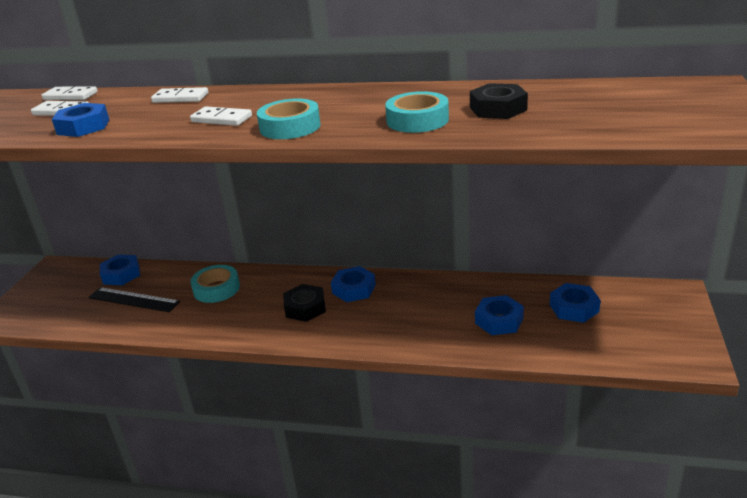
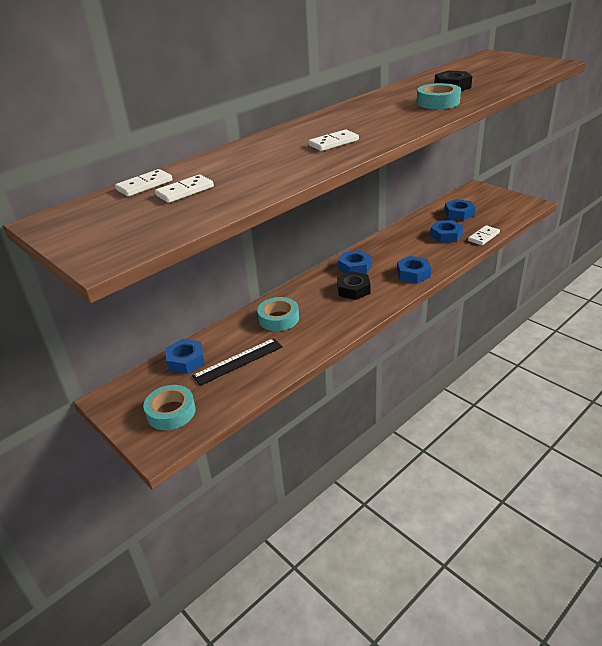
camera: 55 degrees left, 5 degrees up
blue nut [52,103,109,137] -> blue nut moved to [397,256,431,283]
white domino [151,87,208,103] -> white domino moved to [468,225,500,246]
turquoise tape [257,99,321,139] -> turquoise tape moved to [143,385,196,430]

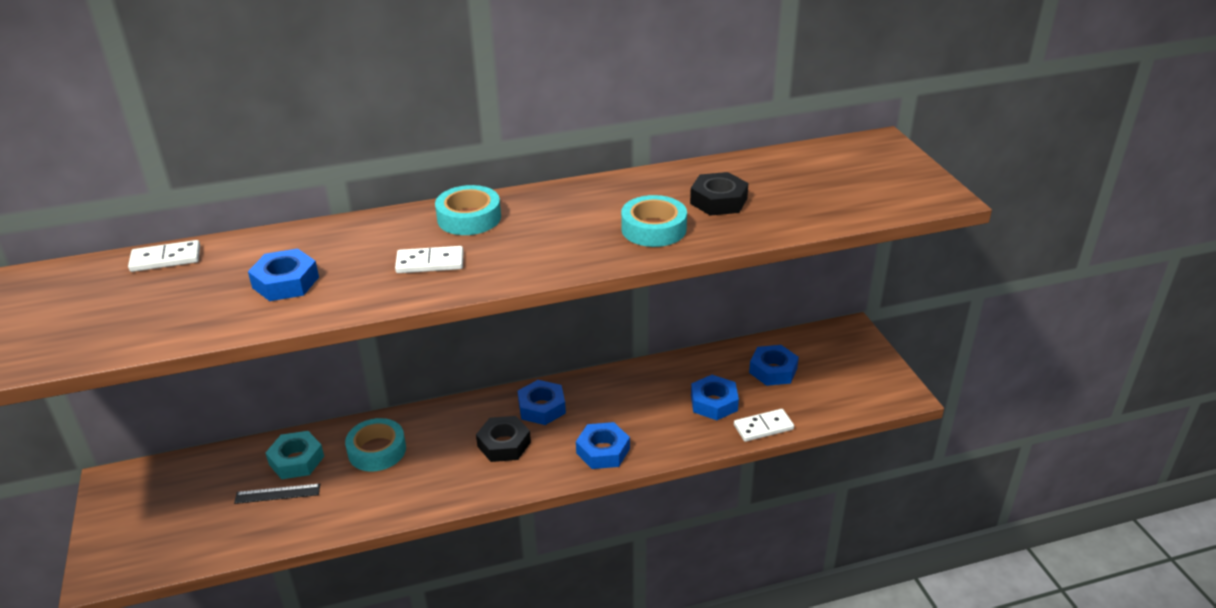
camera: 25 degrees right, 0 degrees up
turquoise tape [143,385,196,430] -> turquoise tape moved to [435,185,501,235]
white domino [155,174,214,203] -> none
blue nut [165,339,205,374] -> blue nut moved to [248,249,319,301]
black ruler [192,338,283,386] -> black ruler [234,484,320,504], size x0.65
none -> turquoise nut [266,431,324,479]

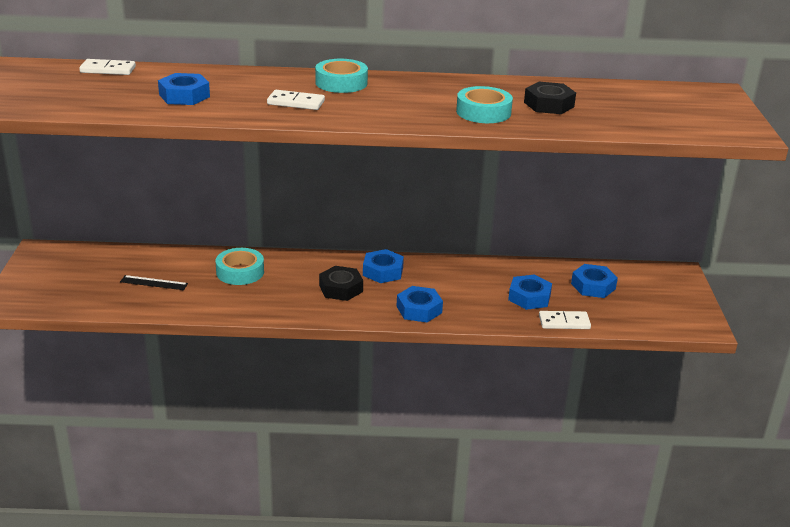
camera: 15 degrees right, 5 degrees down
turquoise nut [266,431,324,479] -> none

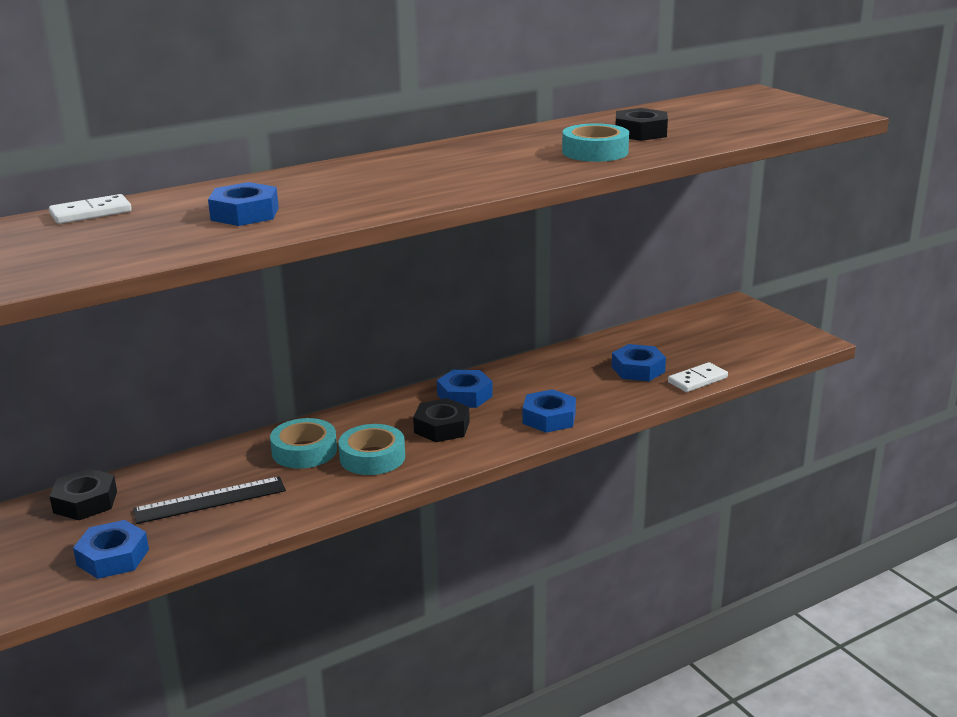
camera: 30 degrees left, 5 degrees down
black ruler [120,275,188,290] -> black ruler [133,476,286,524], size x1.55
white domino [267,90,325,110] -> none
turquoise tape [315,59,368,93] -> turquoise tape moved to [338,424,405,475]
blue nut [571,264,618,298] -> blue nut moved to [73,520,149,579]
none -> black nut [49,468,117,520]

